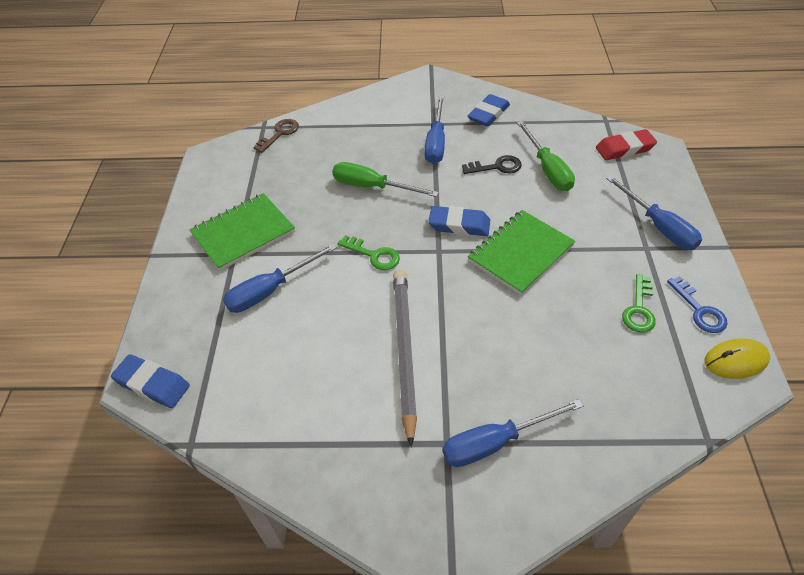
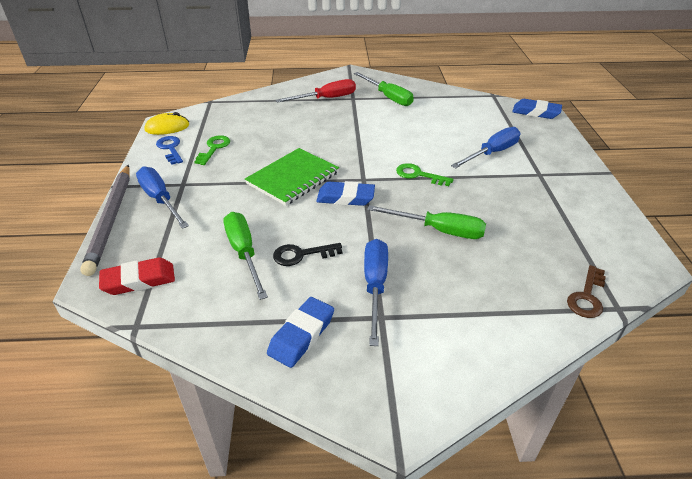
camera: 175 degrees right, 10 degrees down
green notebook [189,193,295,271] -> none
grey pencil [393,269,417,447] -> grey pencil moved to [80,165,130,276]
blue screwdriver [442,399,583,467] -> red screwdriver [276,79,356,103]
none -> green screwdriver [354,72,414,106]

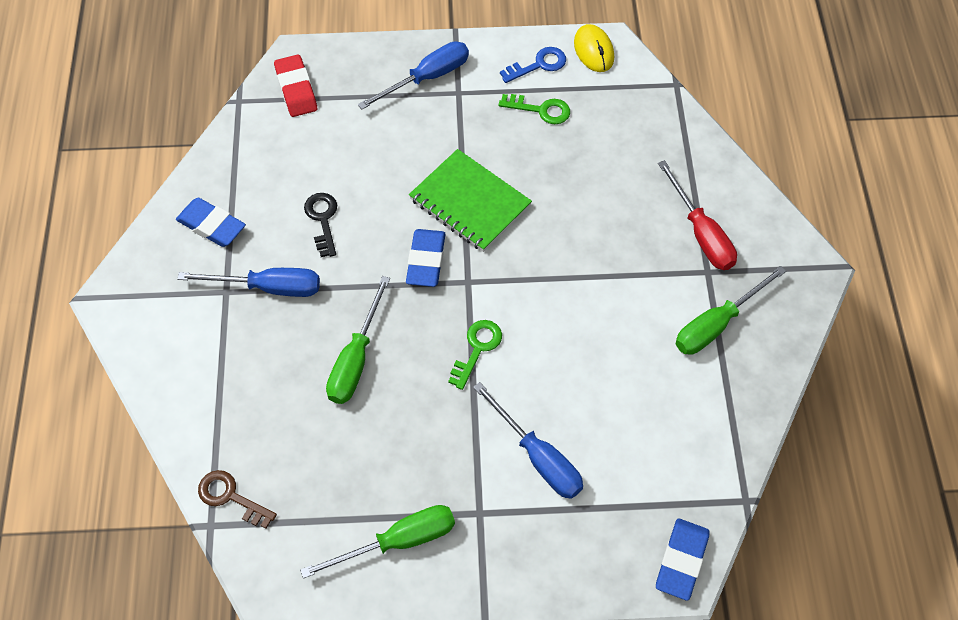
camera: 90 degrees right, 20 degrees up
grey pencil [80,165,130,276] -> none
green screwdriver [223,212,268,300] -> green screwdriver moved to [300,505,455,579]

